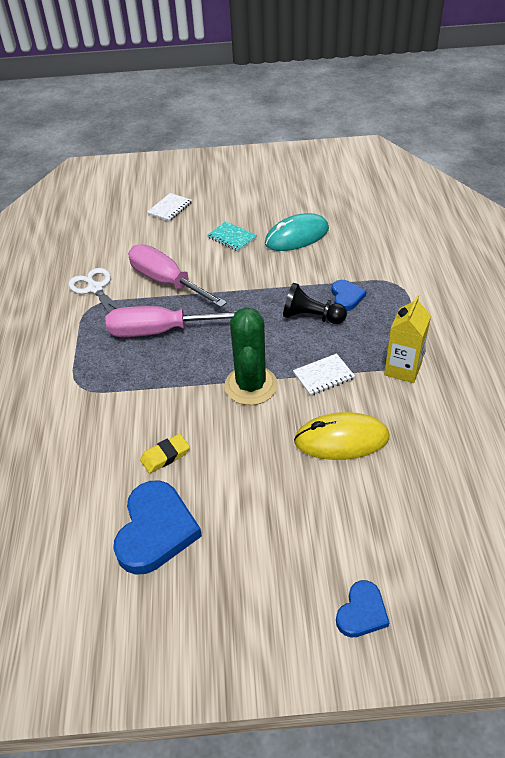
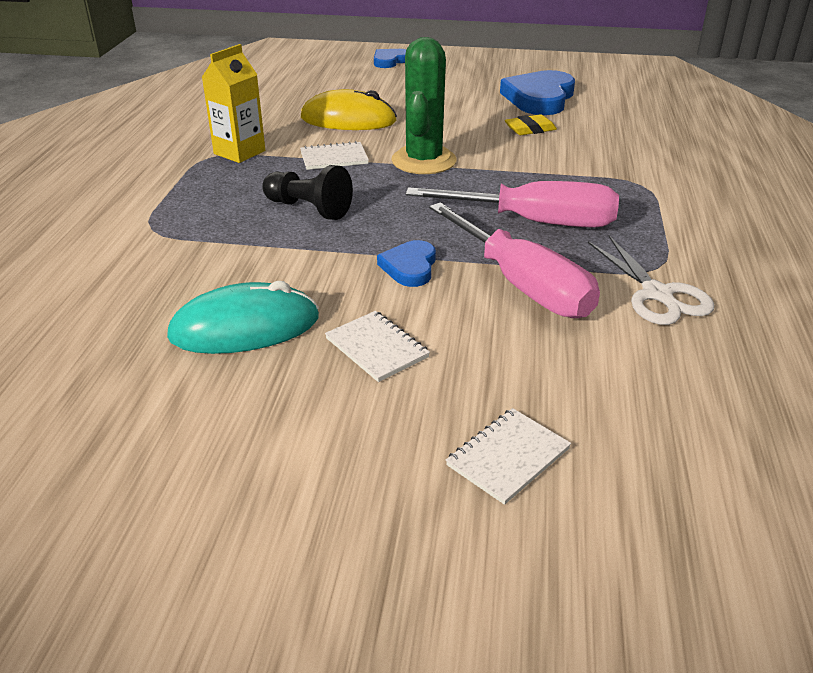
camera: 170 degrees left, 10 degrees down
turquoise notebook [207,222,257,252] -> white notebook [325,311,430,382]
blue heart [332,280,366,311] -> blue heart moved to [377,240,436,287]

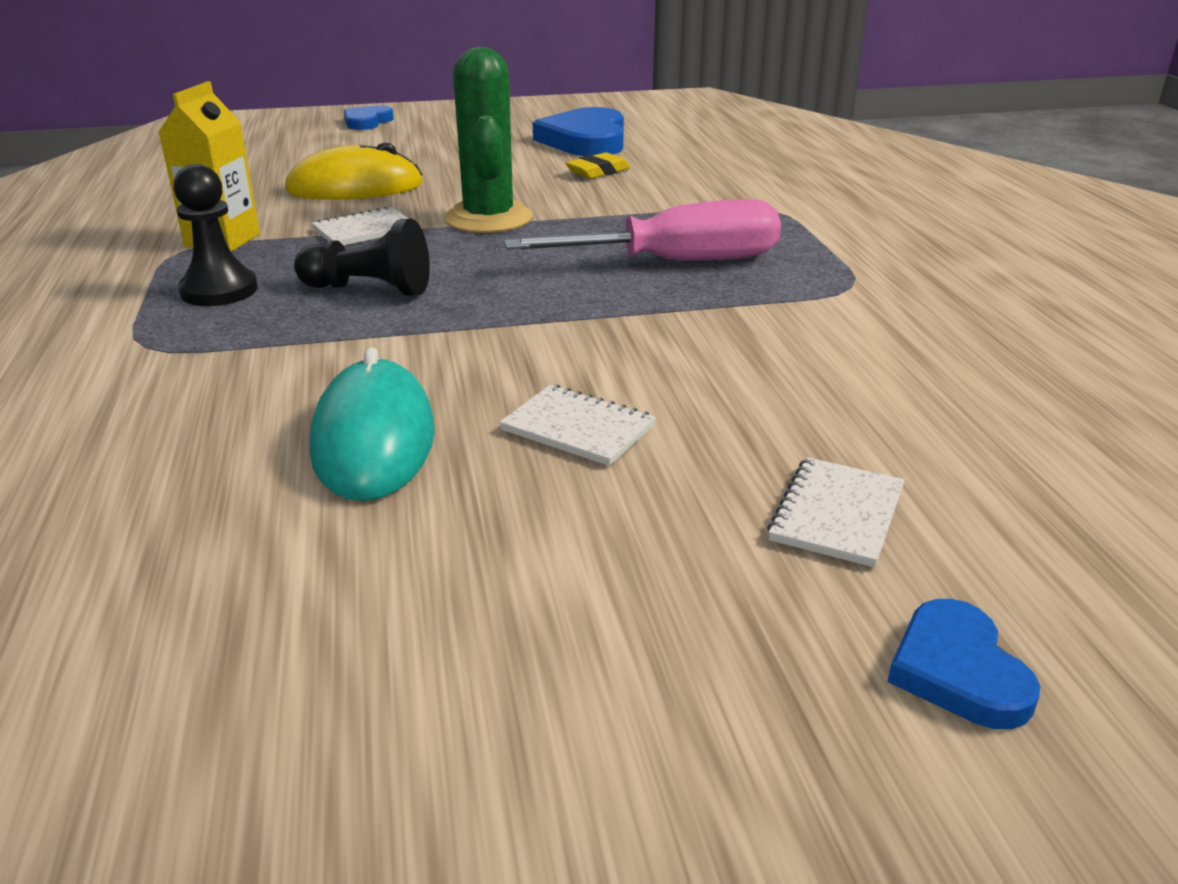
camera: 20 degrees left, 5 degrees down
turquoise mouse [167,281,319,354] -> turquoise mouse turned 60 degrees counterclockwise [309,347,435,501]
blue heart [377,240,436,287] -> blue heart moved to [887,599,1040,729]
pink screwdriver [429,202,600,318] -> none
white scissors [588,236,715,325] -> none
none -> black pawn [173,164,258,306]

